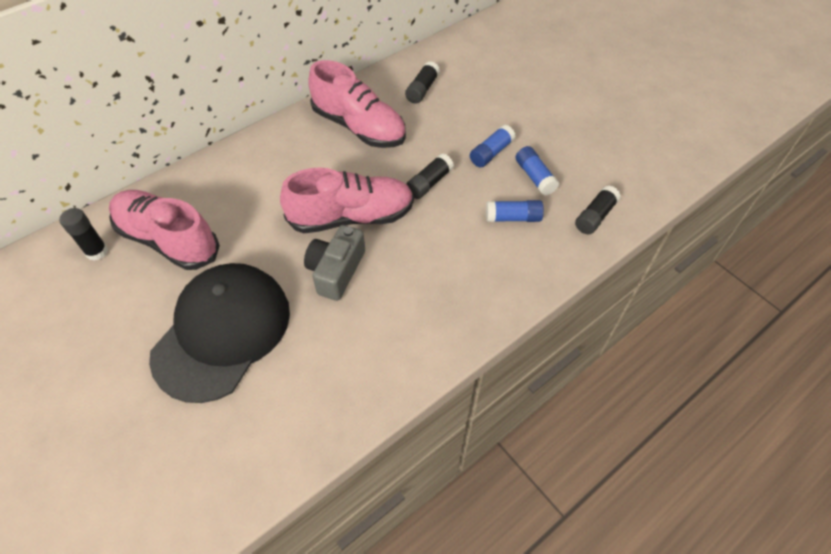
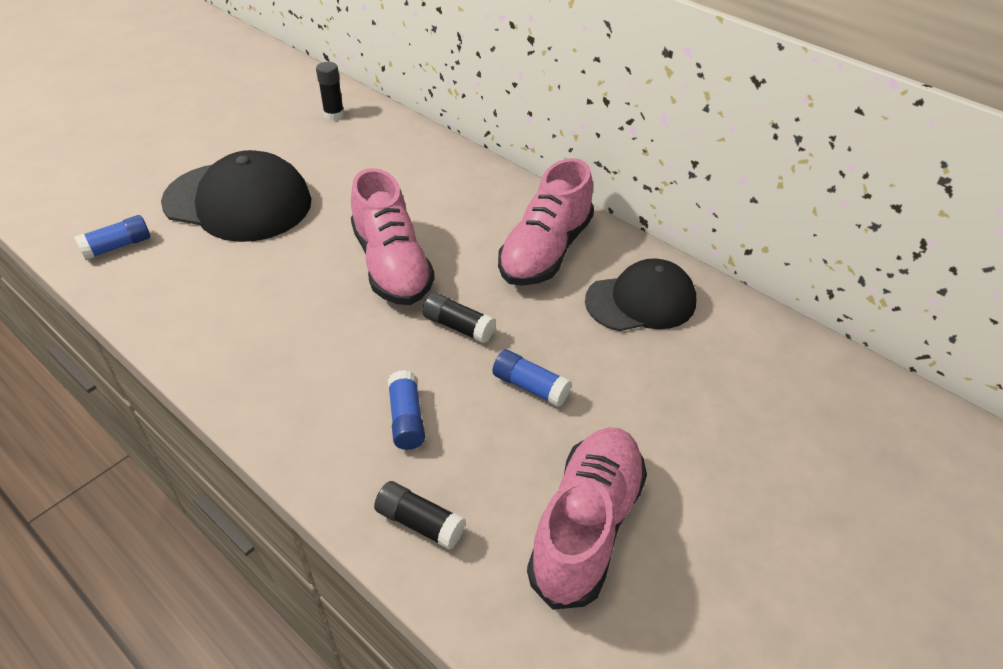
camera: 80 degrees right, 10 degrees down
pink shoe [109,190,220,270] -> pink shoe moved to [527,427,647,610]
grey camera [304,225,365,301] -> none
black glue stick [405,61,440,103] -> black cap [585,258,696,331]
blue glue stick [515,146,559,196] -> blue glue stick moved to [75,215,150,260]

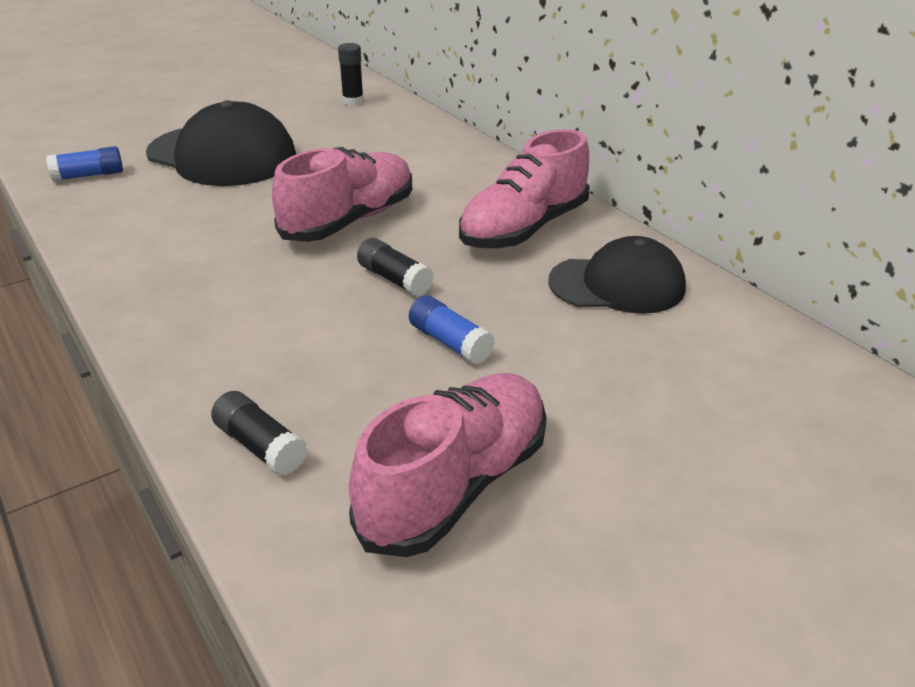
camera: 15 degrees right, 10 degrees down
pink shoe [351,168,435,305] -> pink shoe turned 135 degrees counterclockwise [272,147,412,242]
blue glue stick [388,370,425,450] -> none

